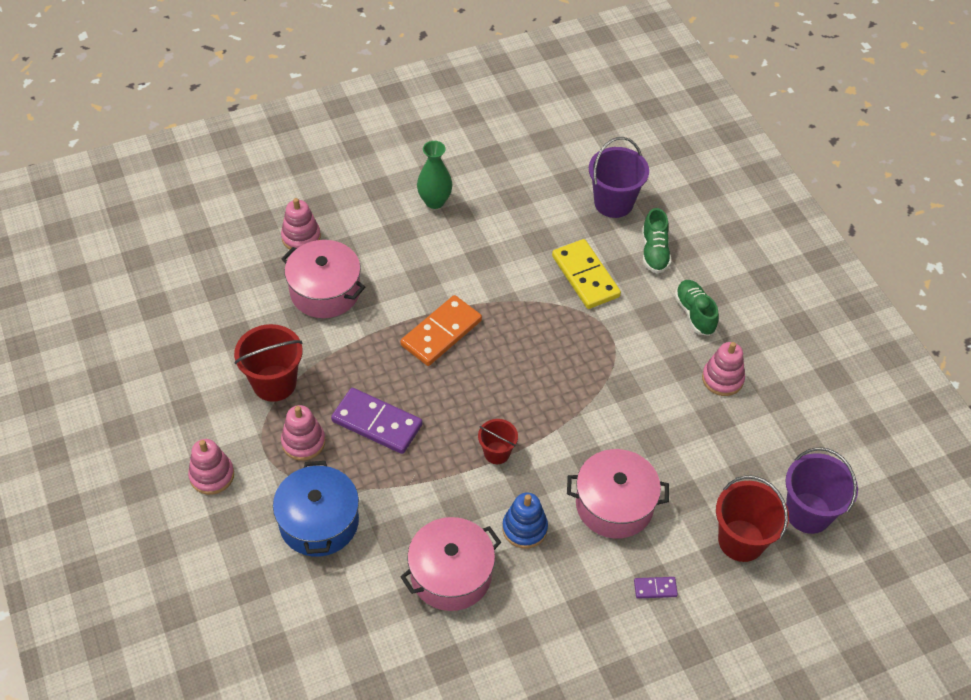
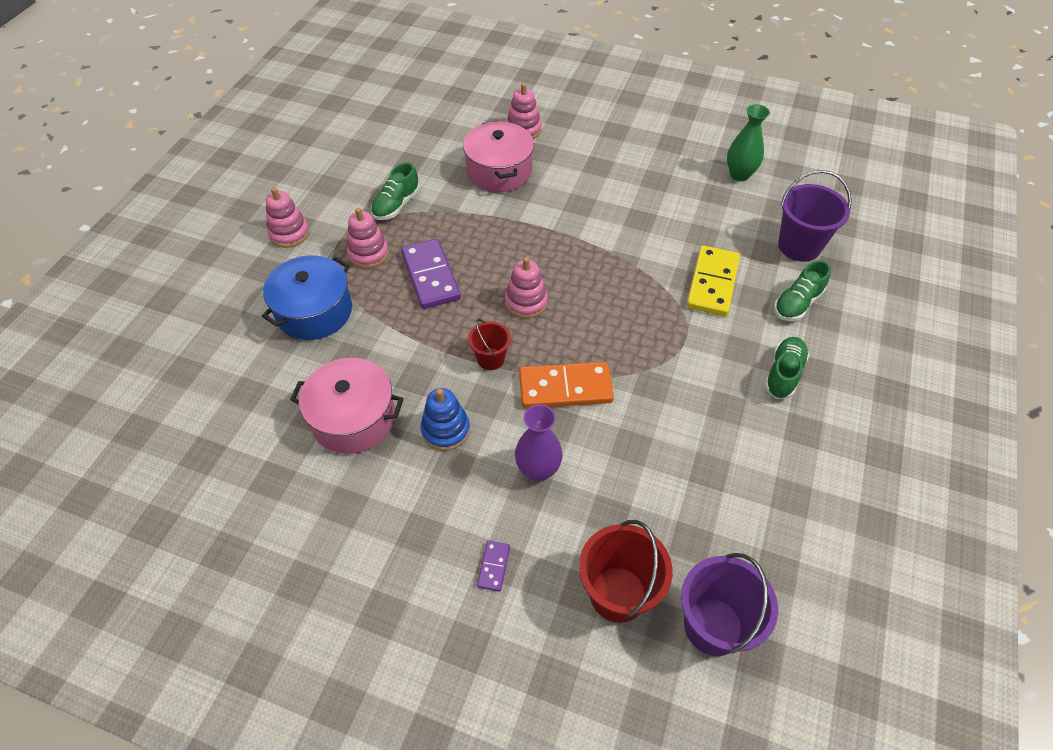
camera: 45 degrees right, 0 degrees up
red bucket [234,324,303,402] -> green shoe [371,162,420,220]
orange domino [401,295,482,366] -> orange domino moved to [519,362,614,409]
green vase [417,141,452,209] -> green vase moved to [727,104,770,181]
pink pot [567,449,669,539] -> purple vase [515,404,563,482]
purple domino [634,577,678,599] -> purple domino turned 60 degrees clockwise [477,541,510,592]
pink stacking toy [702,342,745,396] -> pink stacking toy moved to [505,257,548,319]

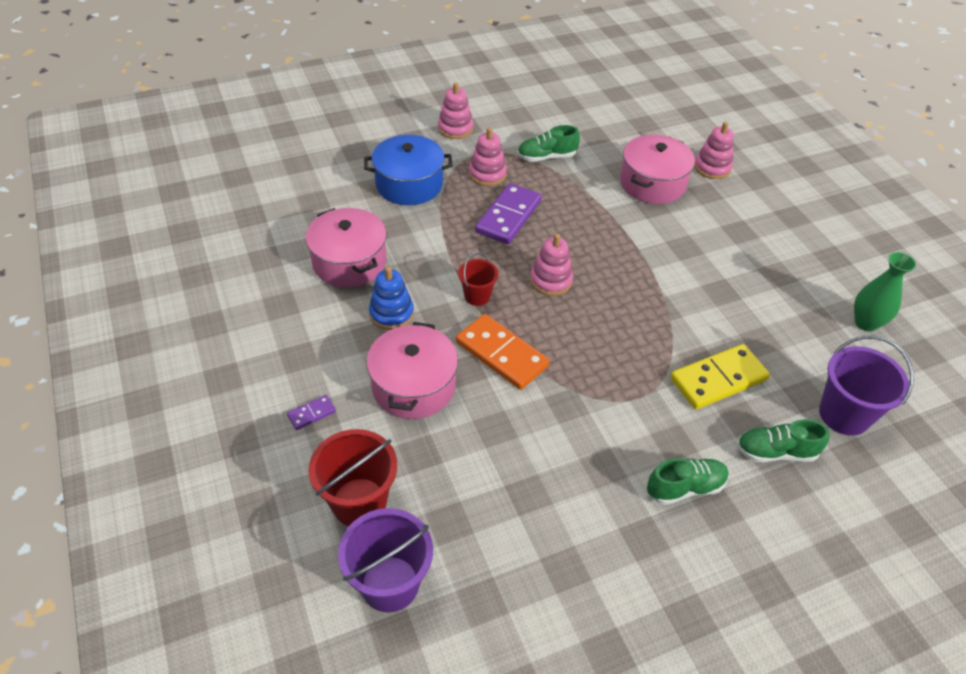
camera: 45 degrees right, 5 degrees down
purple vase [515,404,563,482] -> pink pot [367,322,458,419]

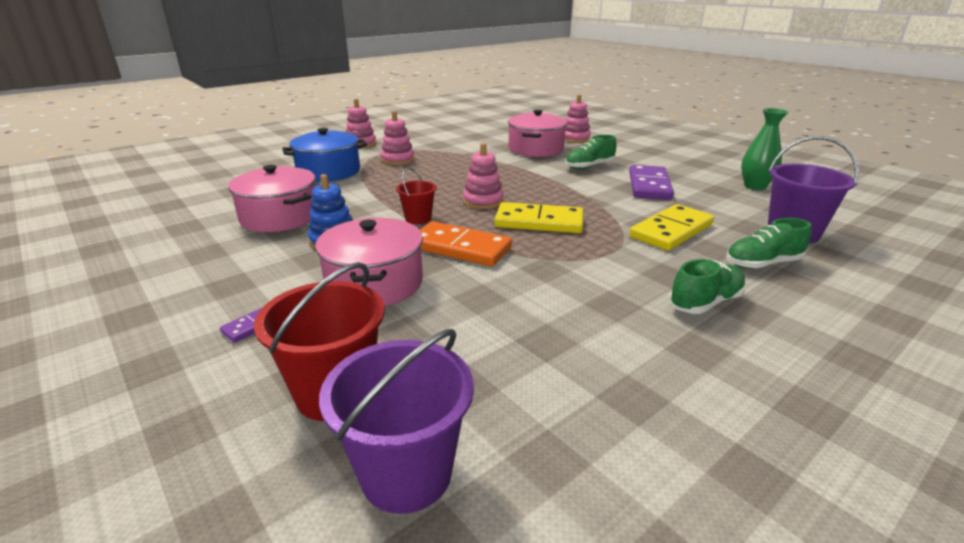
camera: 15 degrees left, 20 degrees down
purple domino [475,183,542,244] -> purple domino moved to [629,165,674,200]
green shoe [517,125,580,162] -> green shoe moved to [565,135,617,170]
none -> yellow domino [495,202,583,233]

